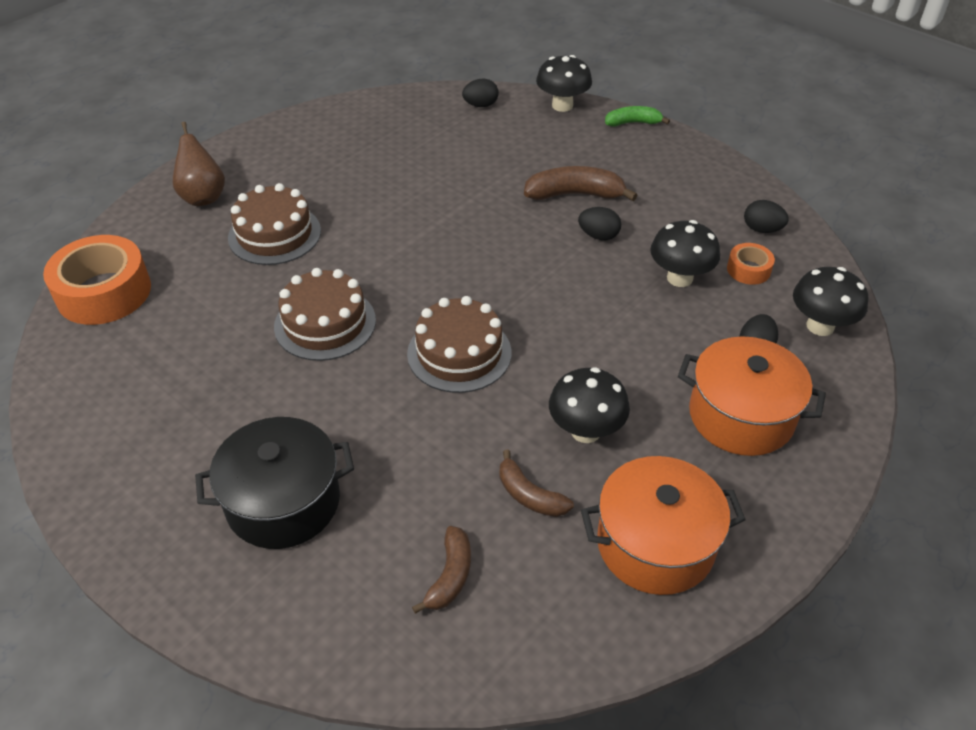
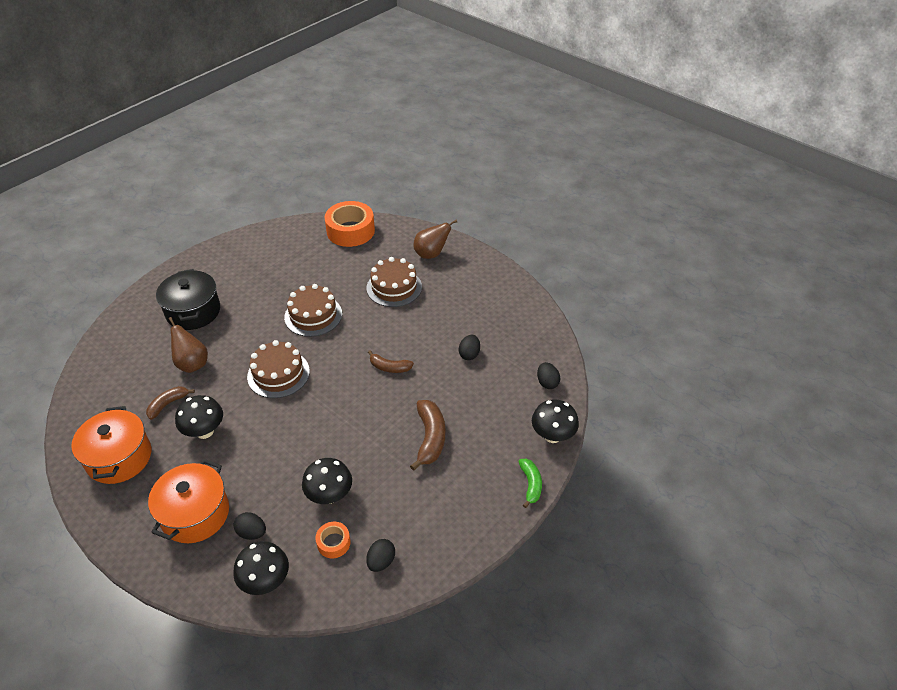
camera: 90 degrees right, 0 degrees up
brown banana [412,526,471,614] -> brown banana moved to [368,350,414,373]
black egg [578,207,621,240] -> black egg moved to [459,335,480,360]
none -> brown pear [168,317,208,373]

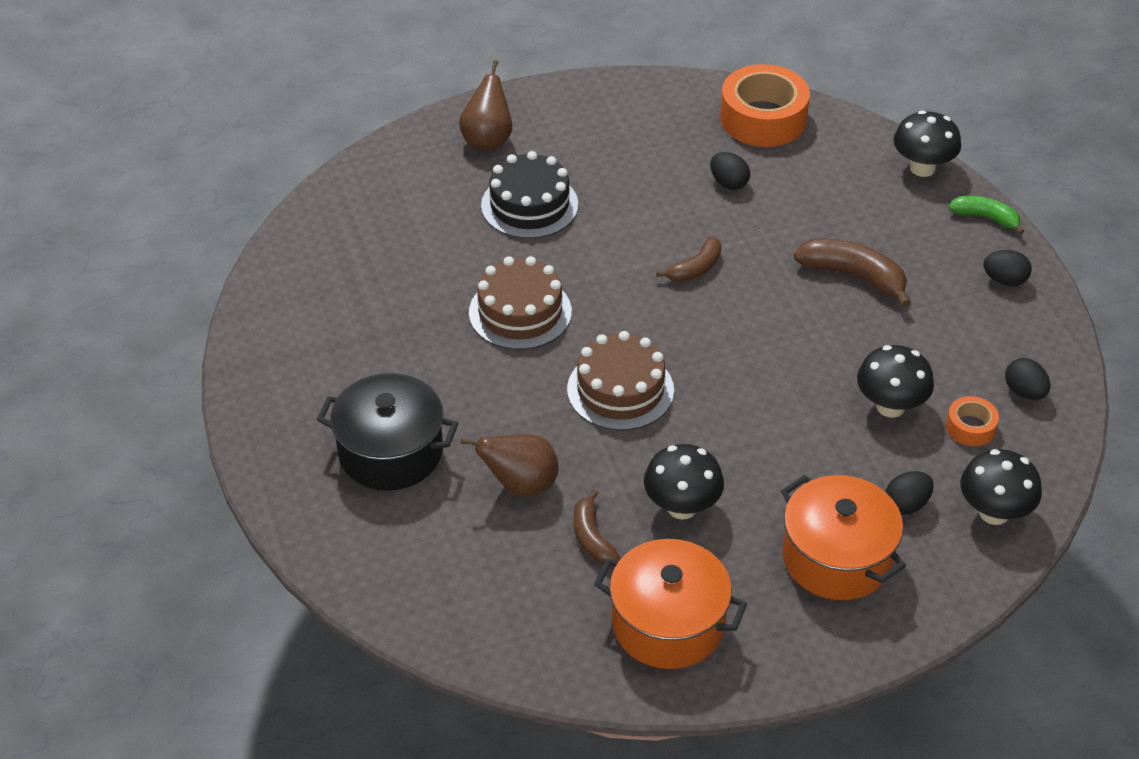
camera: 60 degrees left, 0 degrees up
orange tape [324,201,375,247] -> orange tape moved to [720,64,810,147]
brown cake [367,257,422,307] -> black cake [481,151,578,239]
black egg [537,362,560,389] -> black egg moved to [983,250,1032,286]

